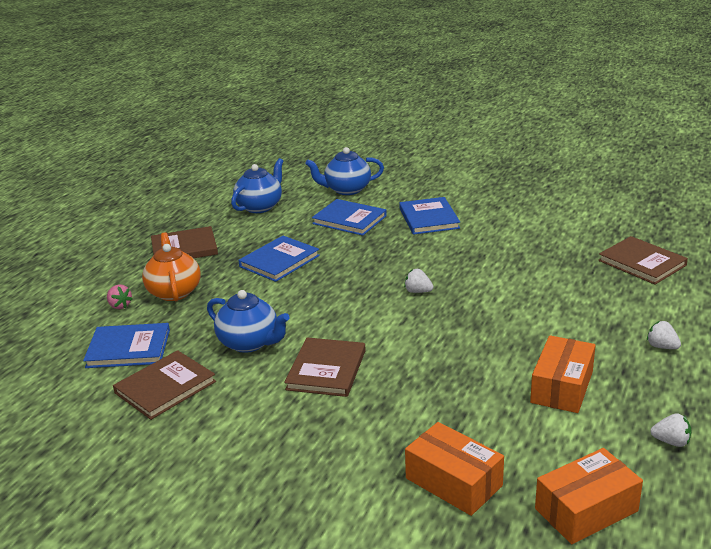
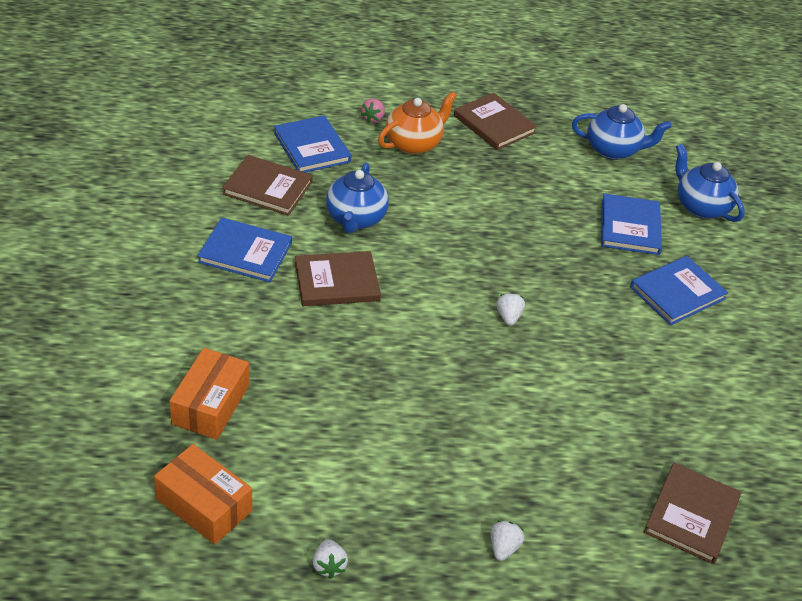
camera: 60 degrees right, 15 degrees up
blue book [239,236,320,282] -> blue book moved to [198,218,292,282]
orange box [530,335,596,413] -> none

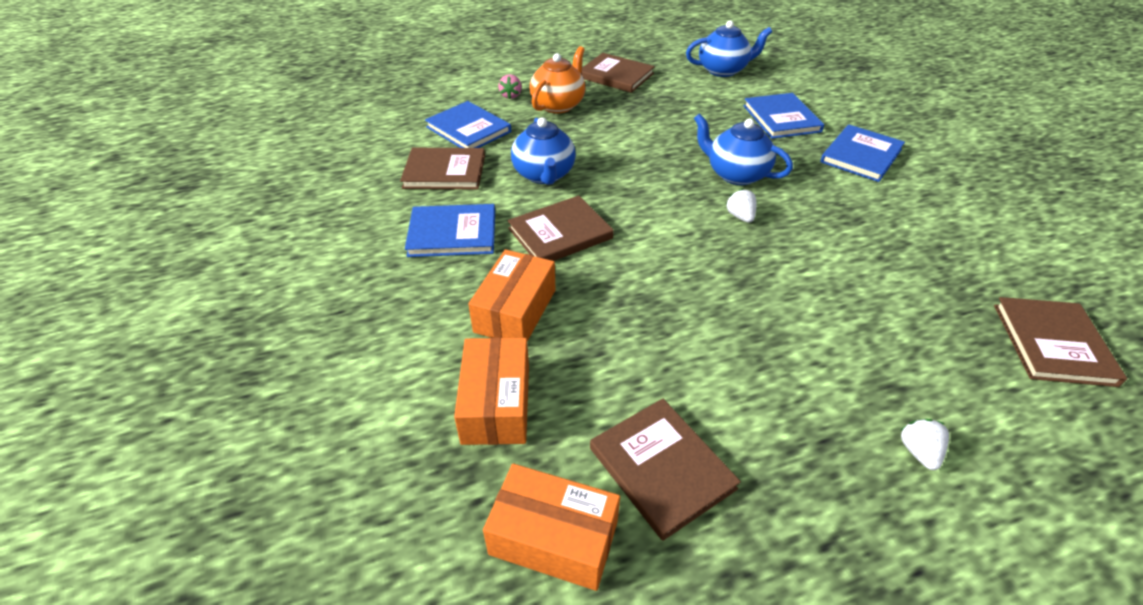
camera: 15 degrees left, 0 degrees up
white strawberry [313,539,348,578] -> none
blue teapot [675,144,745,222] -> blue teapot moved to [694,113,793,185]
none -> orange box [468,249,556,341]
none -> brown book [590,399,741,541]

